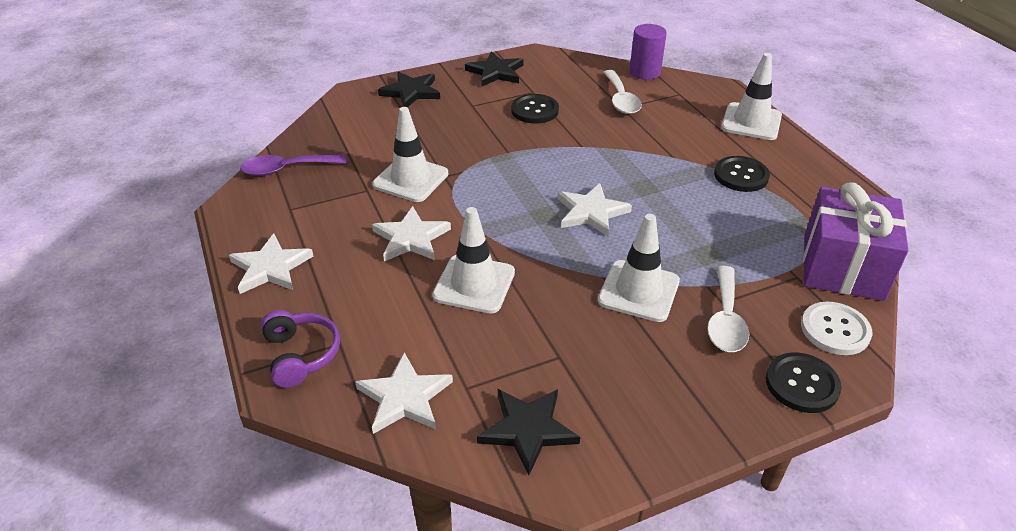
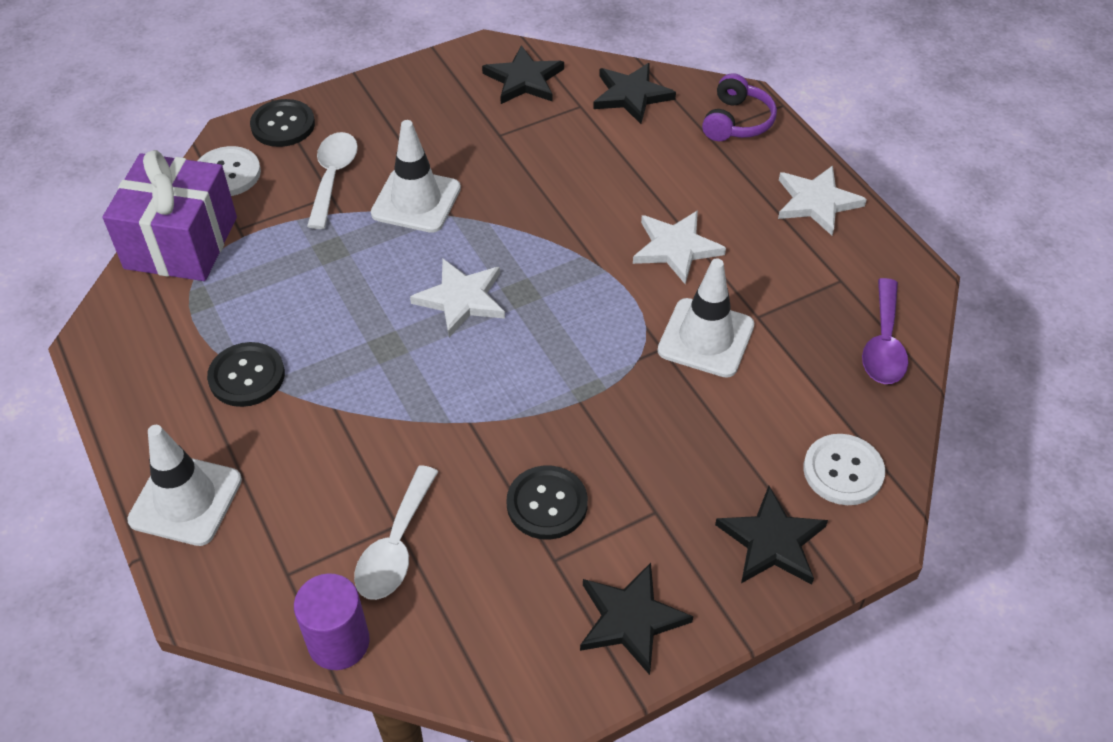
camera: 175 degrees right, 10 degrees up
purple spoon [240,155,347,176] -> purple spoon turned 120 degrees clockwise [862,278,908,384]
purple headphones [261,310,340,388] -> purple headphones turned 135 degrees counterclockwise [702,73,777,141]
white star [355,352,453,434] -> black star [593,63,676,124]
white traffic cone [432,207,515,314] -> none
white spoon [603,70,642,114] -> white spoon turned 150 degrees counterclockwise [354,465,438,600]
none -> white button [803,434,885,505]

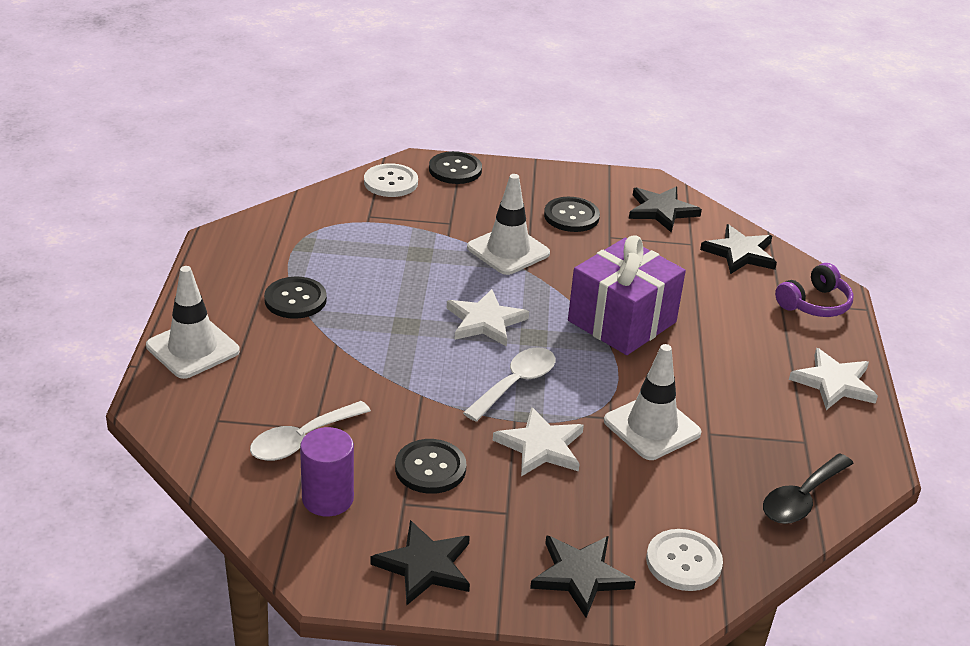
camera: 30 degrees right, 15 degrees down
purple gift [103,150,237,281] -> purple gift moved to [568,235,686,355]
purple cylinder [294,573,370,670] -> purple cylinder moved to [300,427,354,516]
white spoon [307,132,358,229] -> white spoon moved to [463,347,555,422]
white star [633,210,726,284] -> white star moved to [493,407,584,477]
purple spoon [862,278,908,384] -> black spoon [763,453,854,524]
none -> black button [544,197,600,232]

